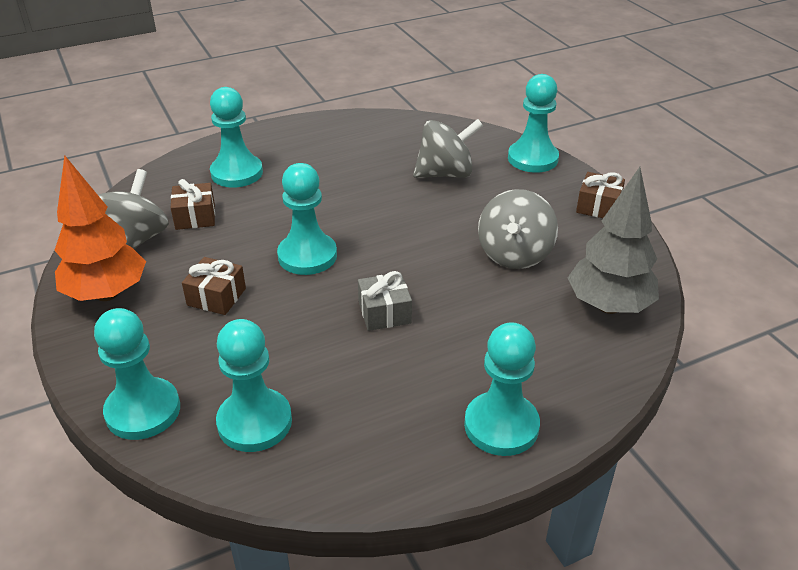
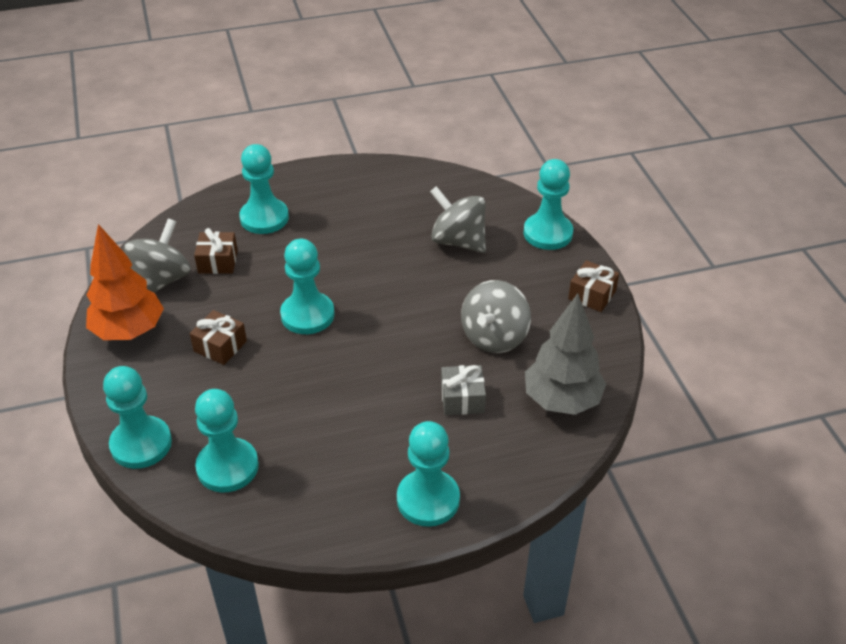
camera: 10 degrees right, 5 degrees up
grey gift [358,271,412,331] -> grey gift moved to [441,365,486,415]
grey spinning top [413,119,483,178] -> grey spinning top turned 135 degrees counterclockwise [430,186,486,253]

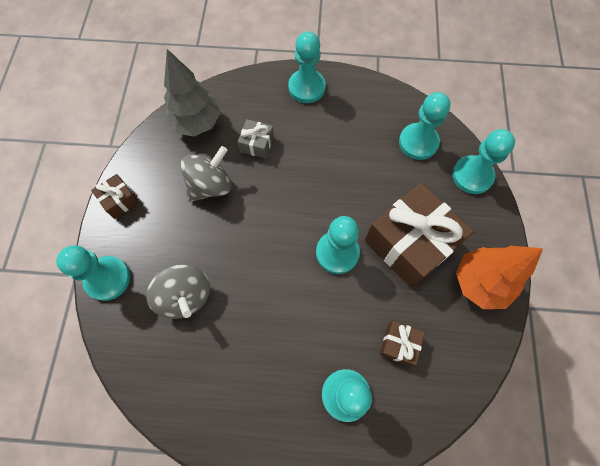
camera: 160 degrees left, 25 degrees up
grey spinning top [124,219,191,293] -> none
brown gift [190,310,247,365] -> brown gift [365,183,473,288], size x2.20

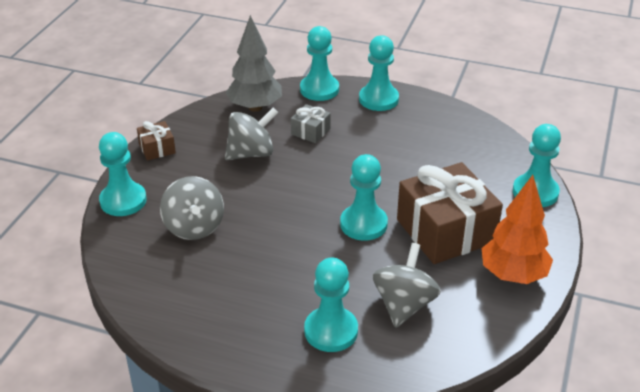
camera: 15 degrees right, 30 degrees down
brown gift [380,321,425,366] -> grey spinning top [373,243,441,328]
turquoise pawn [399,92,451,160] -> turquoise pawn moved to [300,26,339,101]

